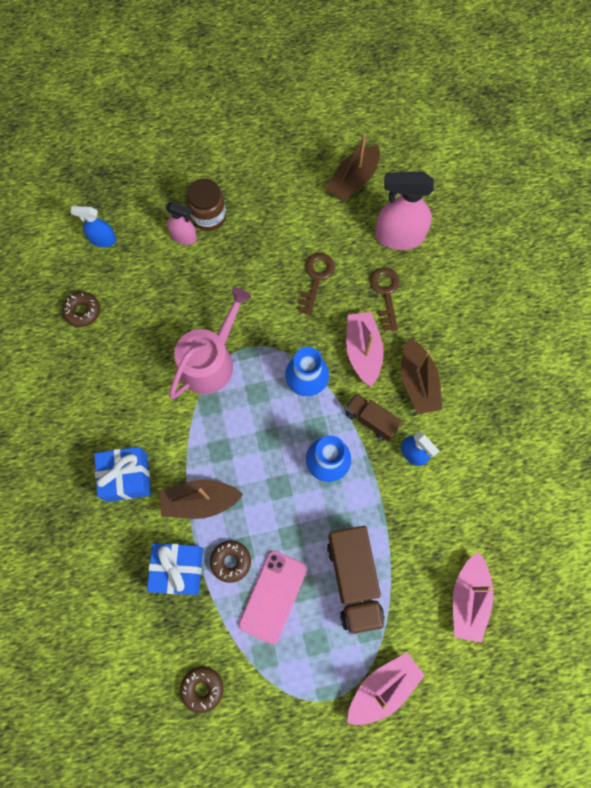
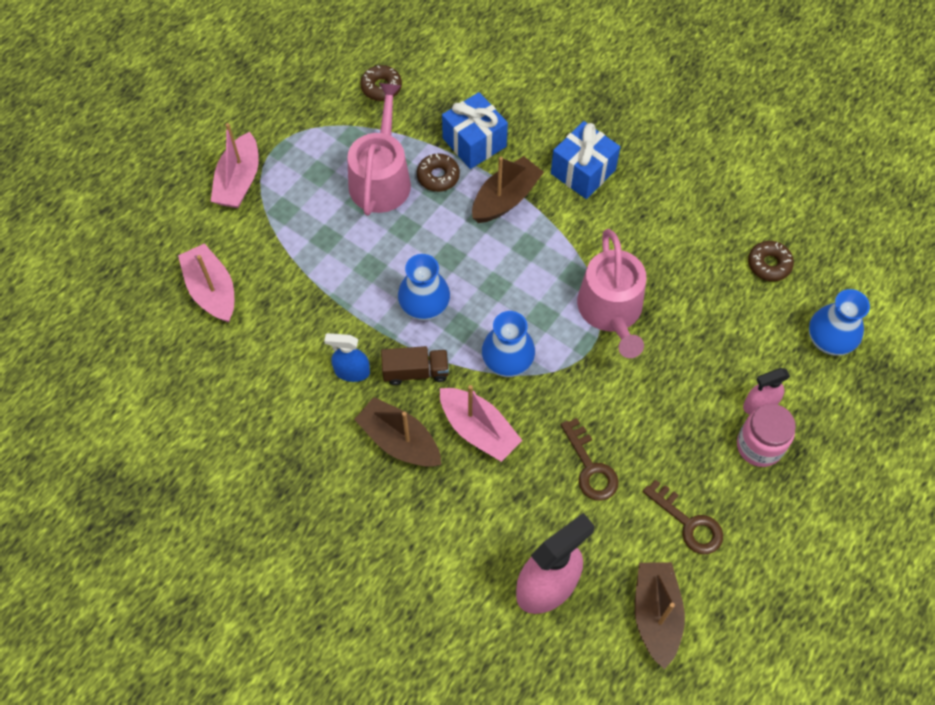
camera: 140 degrees right, 10 degrees down
blue spray bottle [70,206,116,247] -> blue vase [809,289,870,356]
brown jar [187,178,226,231] -> pink jar [737,404,796,467]
pink phone [239,551,307,644] -> pink watering can [347,83,411,216]
brown truck [327,526,385,635] -> none
brown key [370,268,400,331] -> brown key moved to [643,480,723,554]

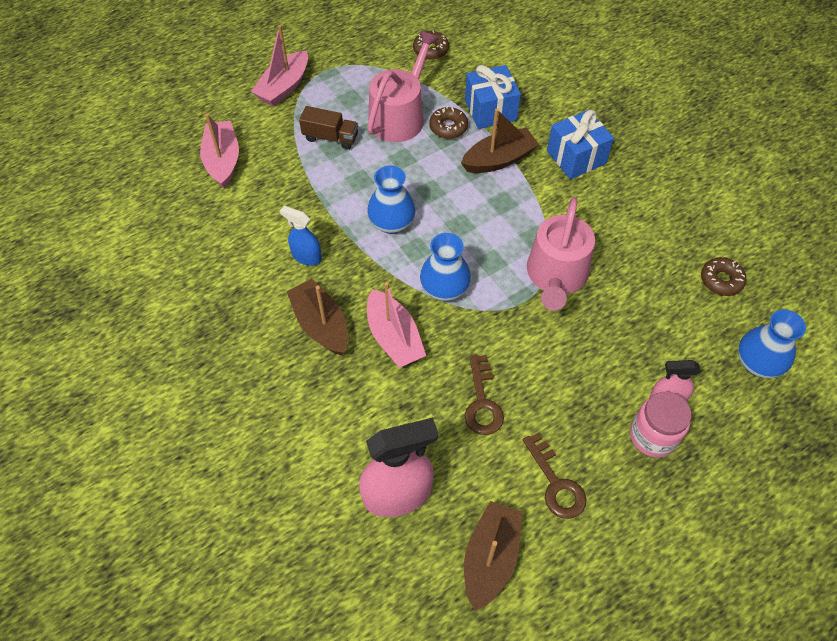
camera: 20 degrees right, 5 degrees down
brown truck [381,346,449,385] -> brown truck moved to [299,106,358,149]

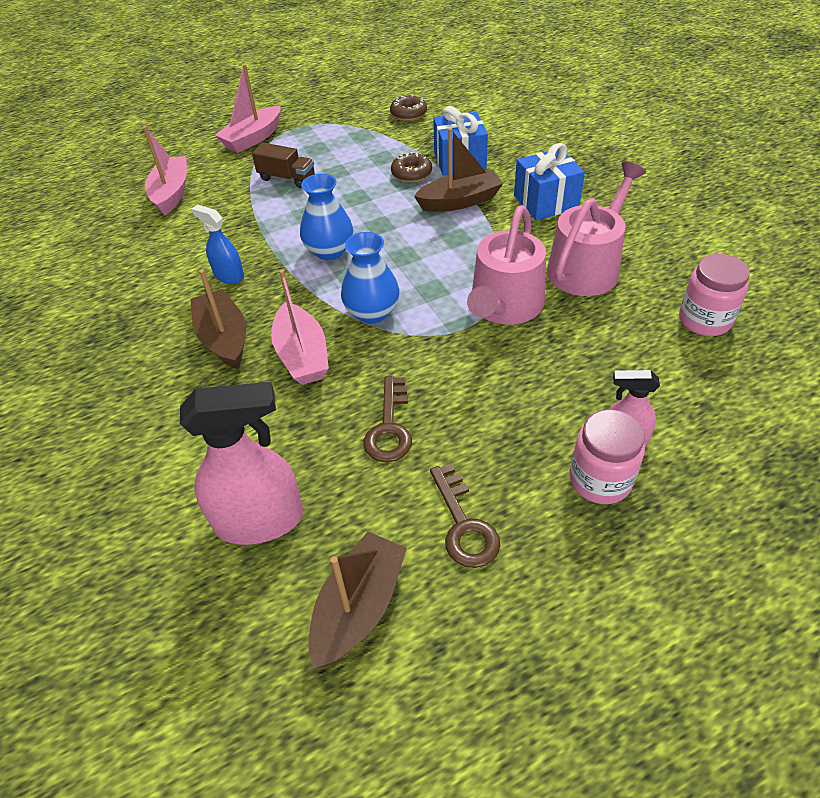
camera: 10 degrees right, 10 degrees down
pink watering can [367,31,439,142] -> pink watering can moved to [547,162,646,296]
brown donut [701,257,746,296] -> pink jar [679,254,750,336]
blue vase [738,309,806,378] -> none

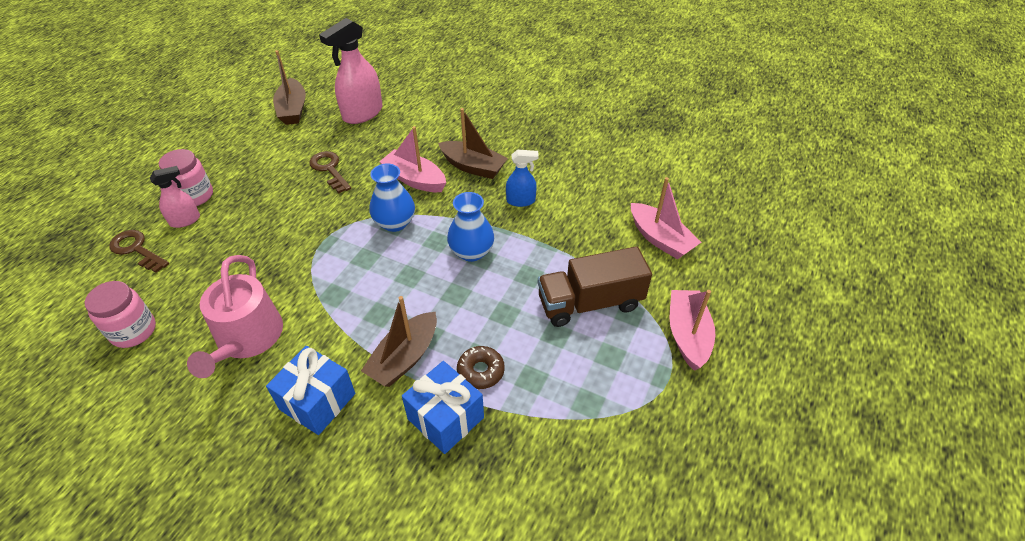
camera: 140 degrees right, 0 degrees up
brown truck [252,143,314,188] -> brown truck [538,246,652,327], size x1.68
brown donut [390,95,427,121] -> none
brown key [430,463,500,568] -> brown key moved to [109,230,169,273]
pink watering can [467,205,546,324] -> none

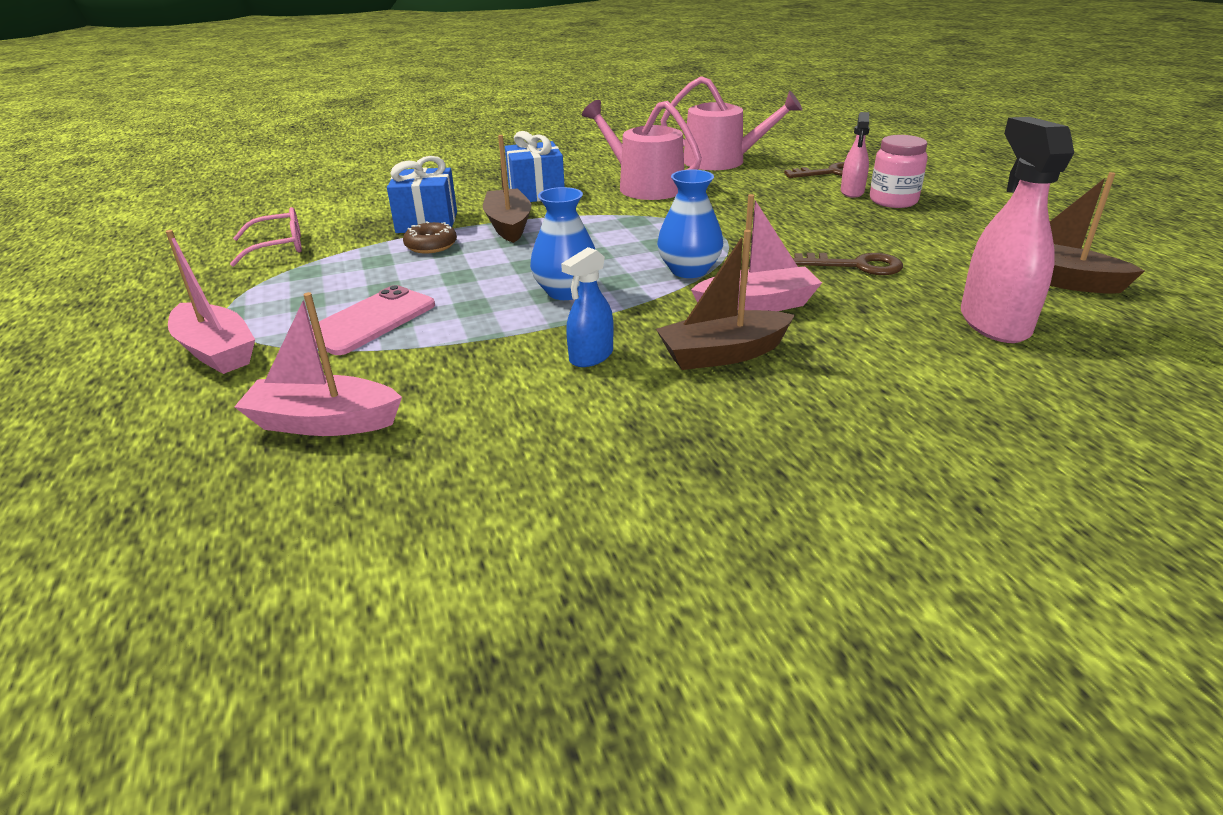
camera: 135 degrees right, 15 degrees down
pink jar [85,281,156,348] -> pink watering can [660,76,802,170]
brown truck [538,246,652,327] -> pink phone [311,285,435,355]
none -> pink glasses [230,207,302,267]

